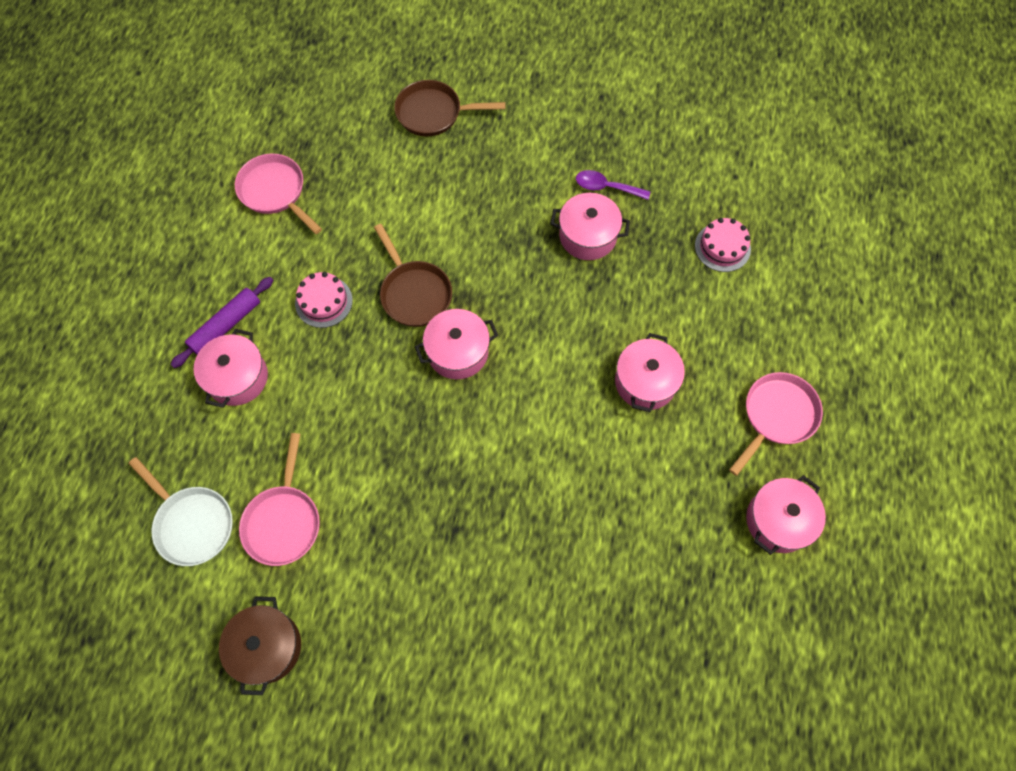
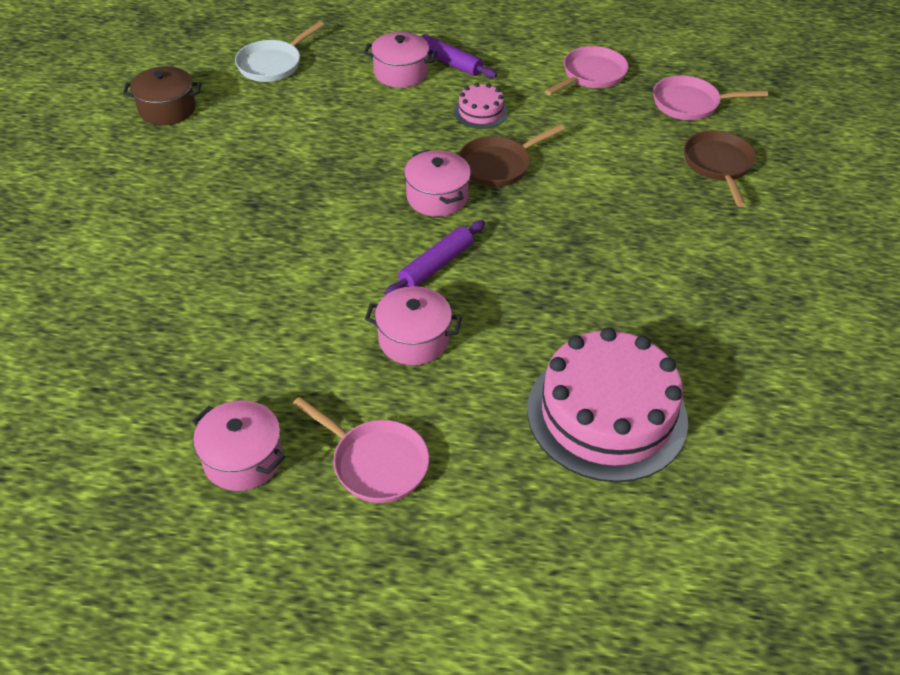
camera: 85 degrees right, 20 degrees down
pink pan [239,433,320,566] -> pink pan moved to [653,75,768,120]
pink pot [551,193,630,260] -> none
purple spoon [576,170,651,200] -> none
pink cake [695,218,751,272] -> pink cake [527,327,688,482], size x2.21
none -> purple rolling pin [385,220,485,296]

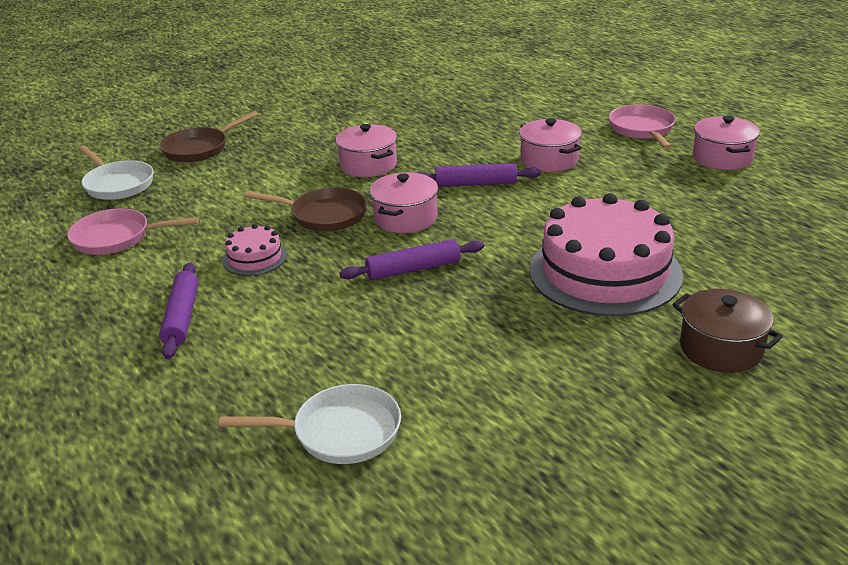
camera: 130 degrees left, 15 degrees down
brown pot [123,66,201,125] -> brown pot moved to [672,289,783,373]
pink pot [364,32,437,88] -> pink pot moved to [336,124,397,177]
pink cake [527,327,688,482] -> pink cake moved to [529,193,683,317]
pink pan [653,75,768,120] -> white pan [78,145,153,200]
none -> purple rolling pin [339,239,484,280]

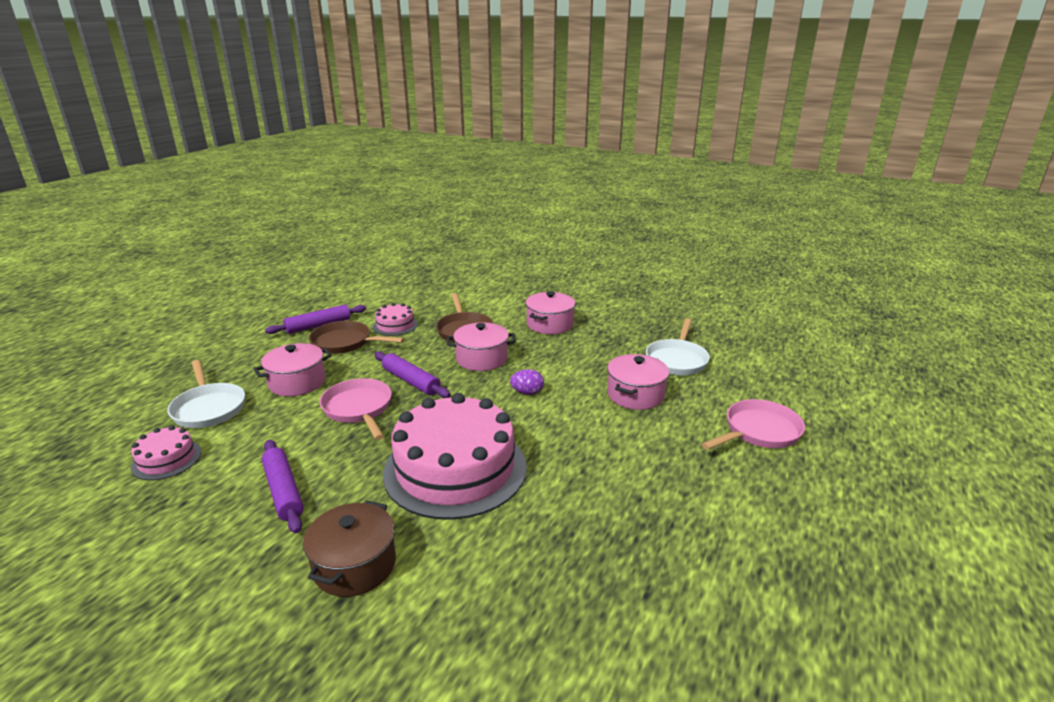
camera: 60 degrees right, 5 degrees down
pink pan [67,209,199,255] -> pink pan moved to [319,378,392,440]
white pan [78,145,153,200] -> white pan moved to [646,318,710,375]
brown pan [160,111,258,162] -> brown pan moved to [309,321,404,354]
purple rolling pin [417,163,541,187] -> purple rolling pin moved to [262,440,304,533]
pink pot [693,116,760,170] -> pink pot moved to [253,343,332,397]
none -> pink cake [131,425,201,480]
none -> purple egg [510,369,544,395]

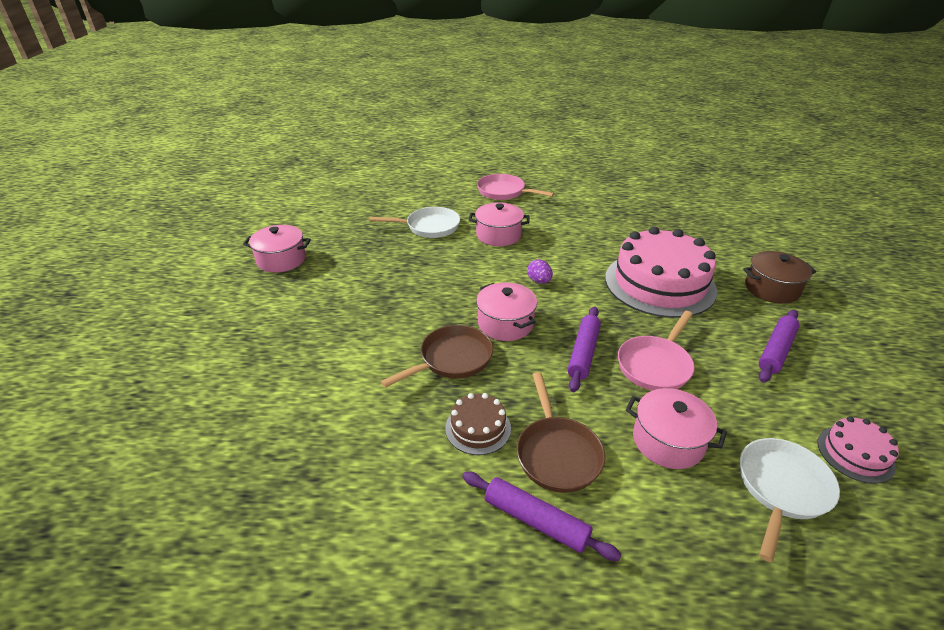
camera: 115 degrees left, 10 degrees up
pink cake [373,303,418,336] -> brown cake [445,393,511,455]
pink pot [525,291,575,334] -> pink pot moved to [243,225,311,273]

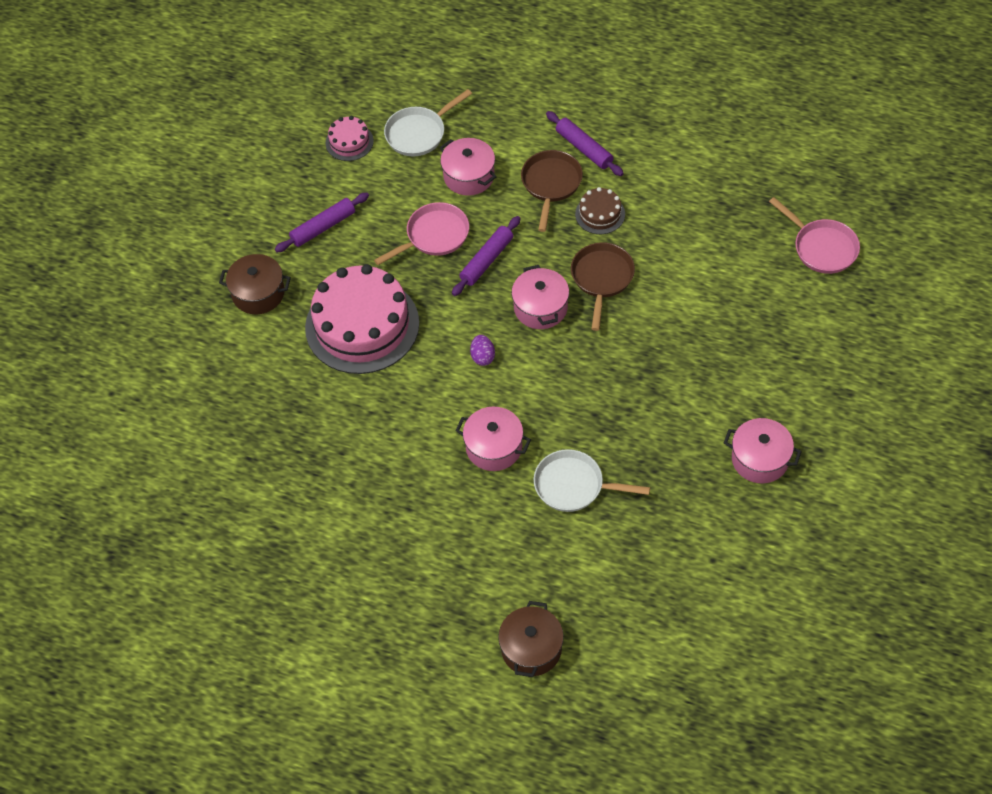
camera: 160 degrees left, 20 degrees up
brown pan [381,325,493,388] -> brown pan turned 120 degrees clockwise [571,242,635,331]
pink pan [477,174,555,200] -> pink pan moved to [769,197,860,274]
none -> brown pot [498,601,564,677]

